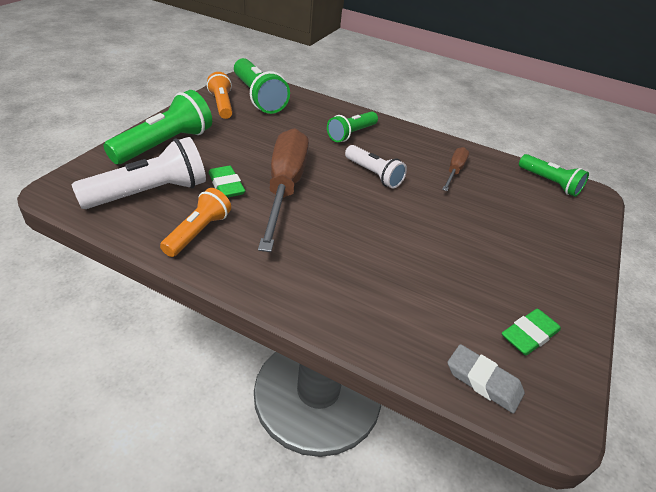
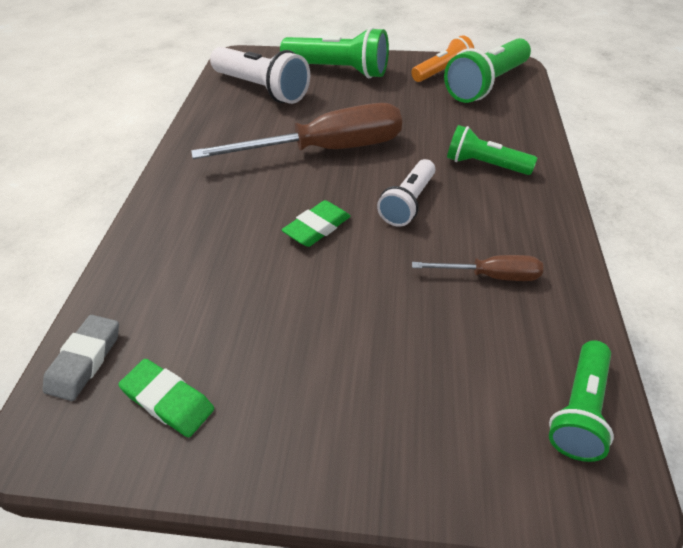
camera: 75 degrees right, 5 degrees up
orange flashlight [160,188,231,257] -> none
green eraser [208,166,245,198] -> green eraser moved to [282,200,351,247]

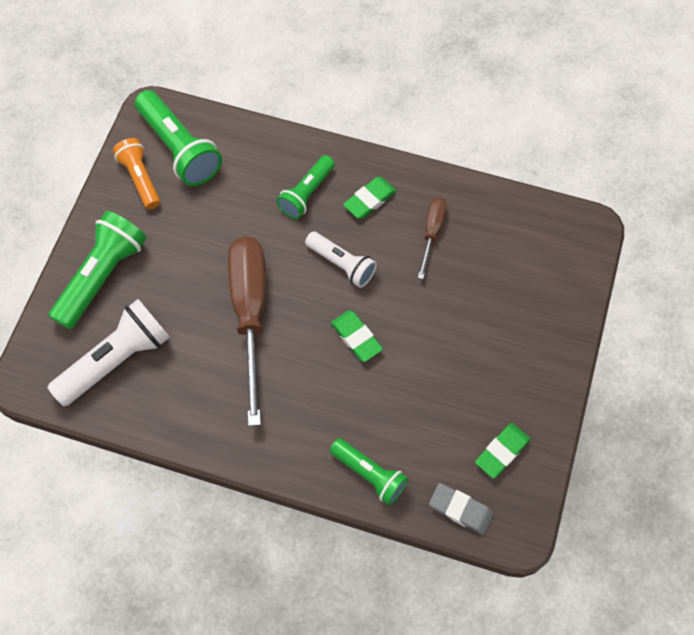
camera: 80 degrees left, 20 degrees up
green flashlight [549,340,614,462] -> green flashlight moved to [330,438,408,505]
none -> green eraser [343,177,396,219]

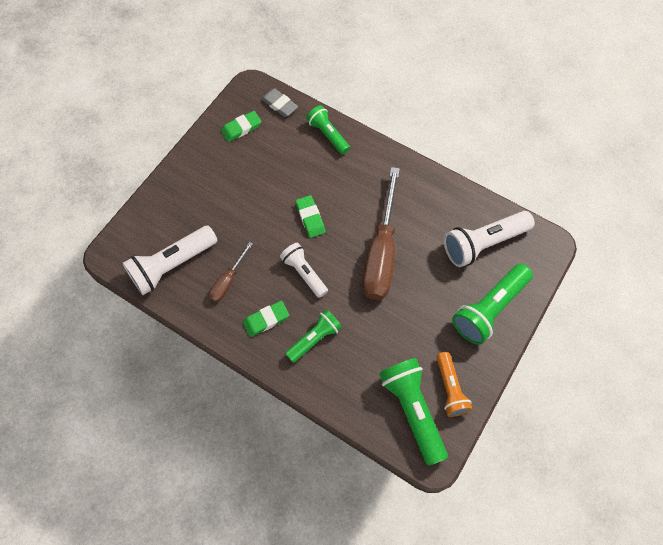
camera: 165 degrees left, 0 degrees up
none -> white flashlight [123,225,218,295]

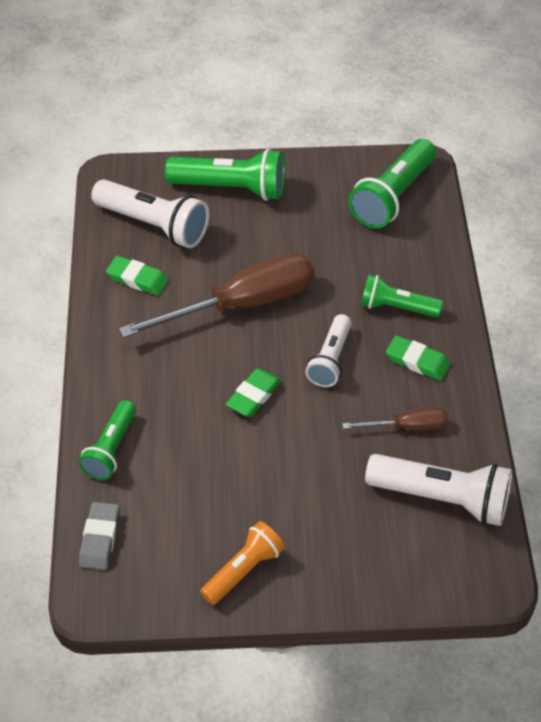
camera: 125 degrees left, 15 degrees down
green eraser [221,111,262,142] -> green eraser moved to [106,256,169,295]
orange flashlight [437,352,472,417] -> orange flashlight moved to [200,521,285,605]

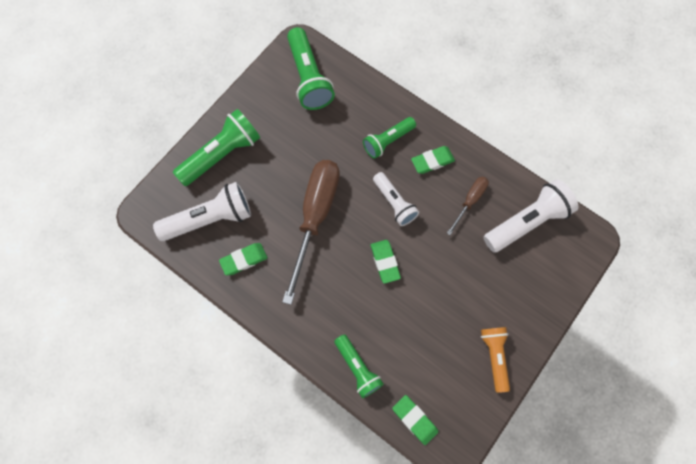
camera: 50 degrees left, 20 degrees up
grey eraser [79,502,119,570] -> green eraser [392,395,438,445]

